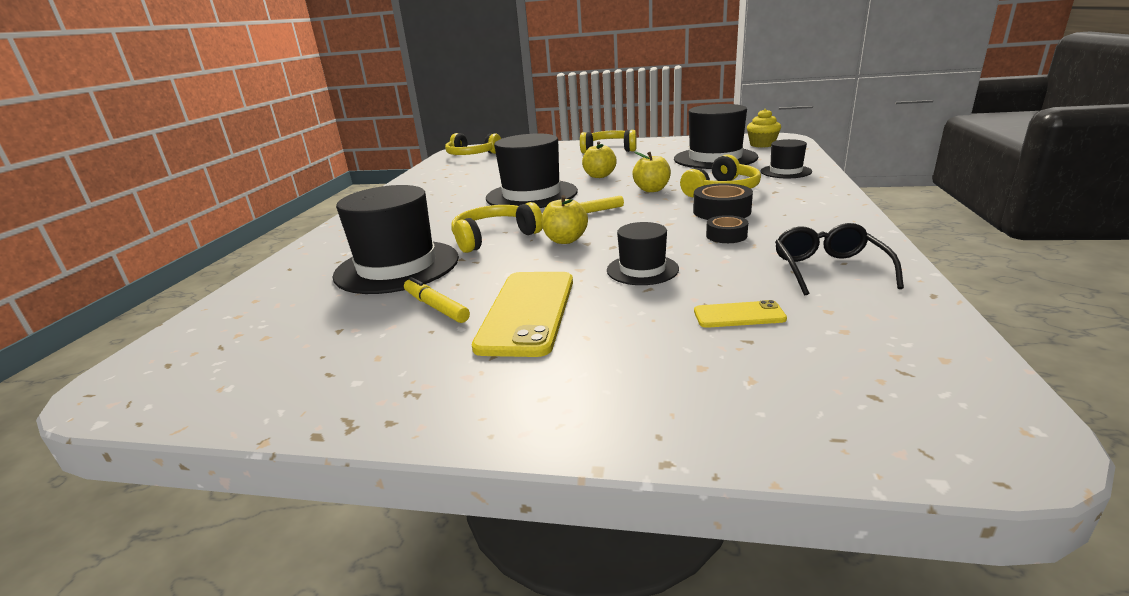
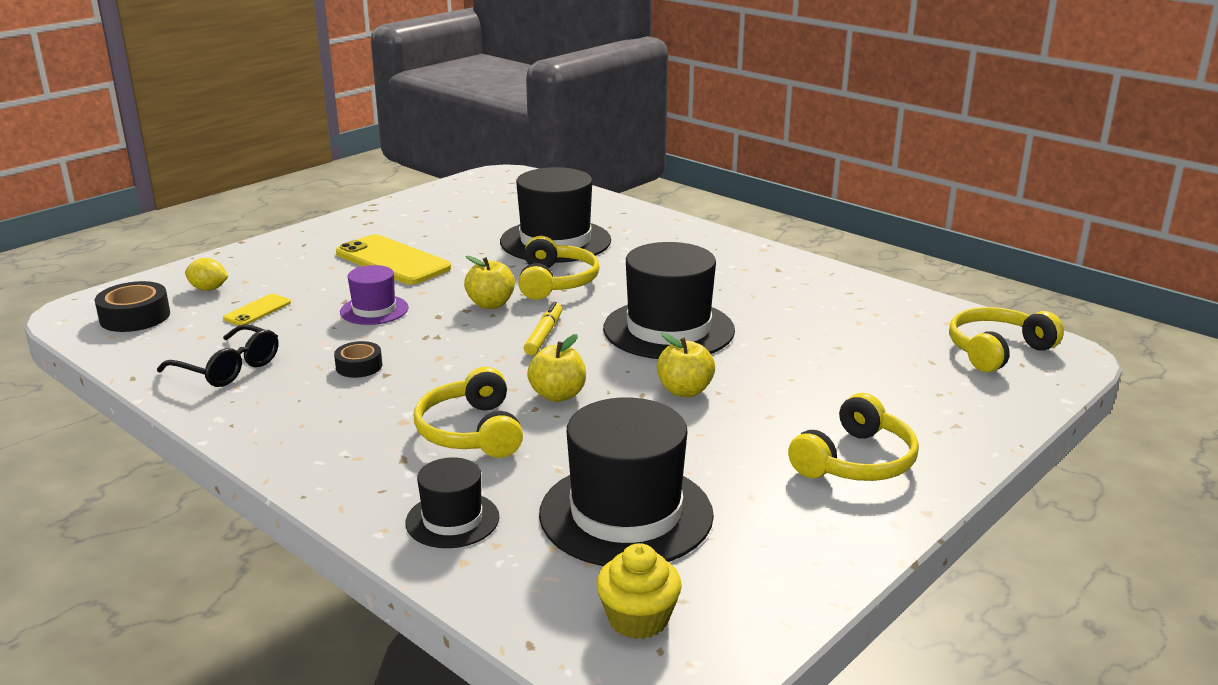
camera: 120 degrees right, 0 degrees up
yellow marker [404,277,470,323] -> none
black hat [607,222,679,285] -> purple hat [340,265,409,325]
black tape [693,183,753,220] -> black tape moved to [95,281,170,332]
none -> yellow lemon [185,258,228,291]

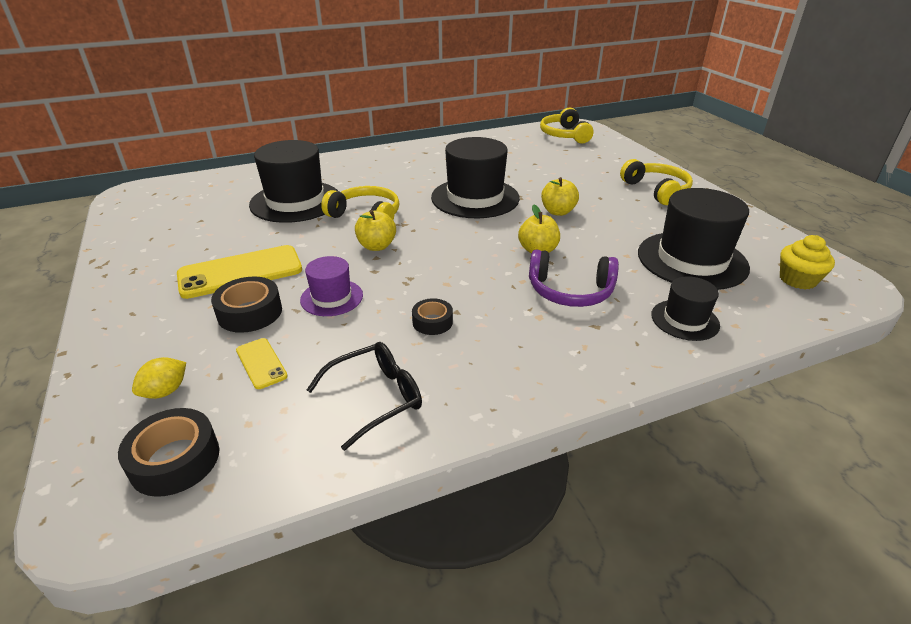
camera: 65 degrees left, 10 degrees up
yellow headphones [414,367,523,458] -> purple headphones [529,250,619,307]
yellow marker [524,302,562,355] -> none
none -> black tape [211,277,282,333]

